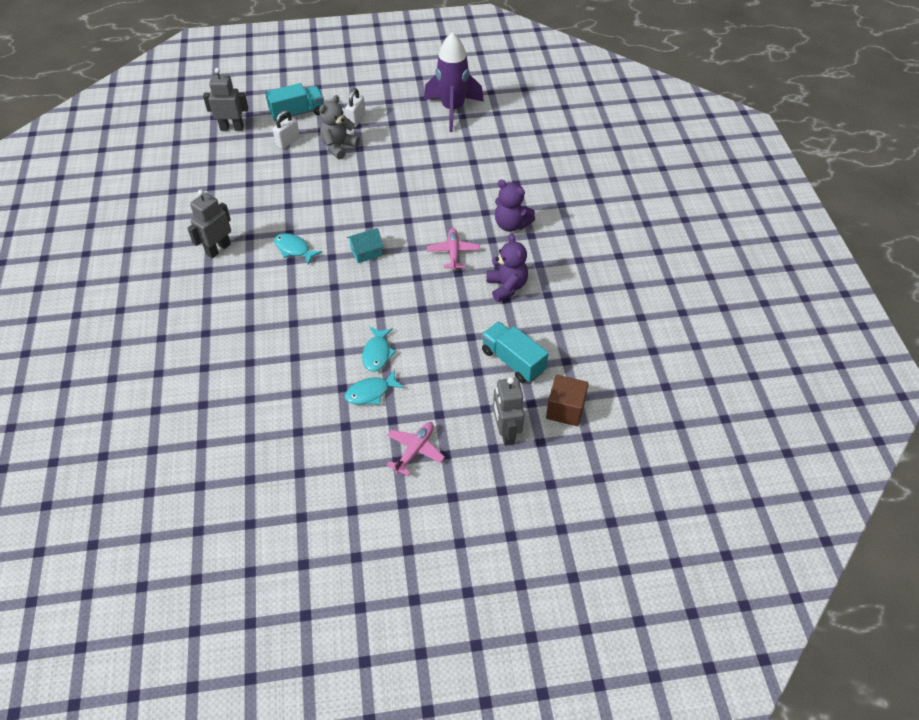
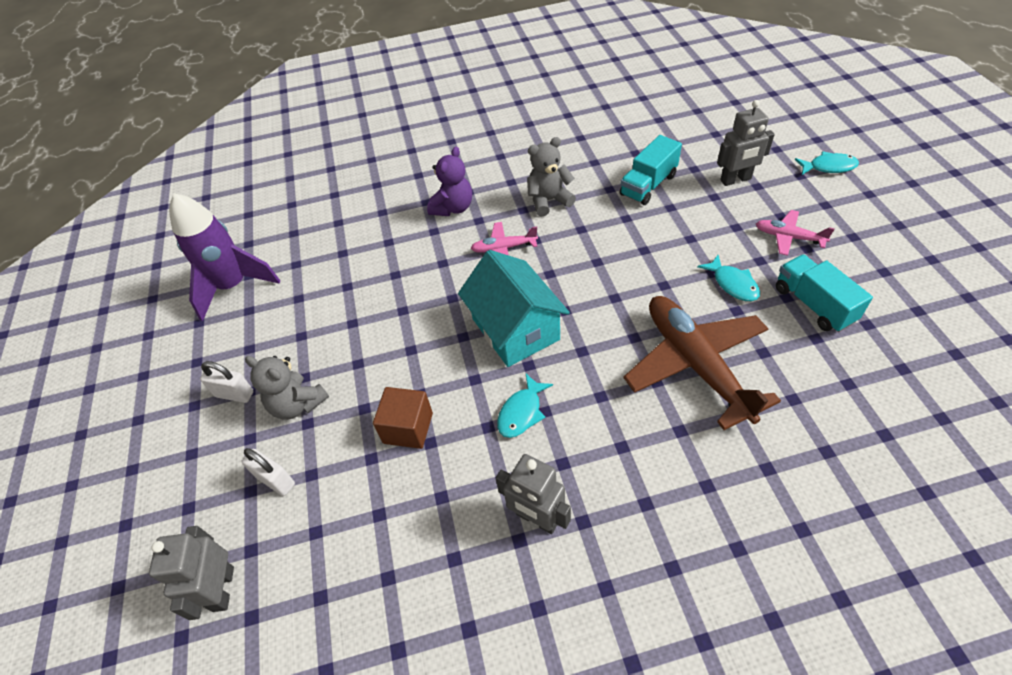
camera: 90 degrees left, 0 degrees up
turquoise truck [265,83,324,122] -> turquoise truck moved to [776,254,873,332]
turquoise house [347,228,384,263] -> turquoise house [458,250,570,367], size x2.12
turquoise fish [362,327,396,372] -> turquoise fish moved to [795,151,859,175]
purple teddy bear [486,233,528,302] -> grey teddy bear [527,137,576,217]
brown cube [546,375,589,426] -> brown cube moved to [373,387,433,449]
none -> brown plane [623,296,781,430]

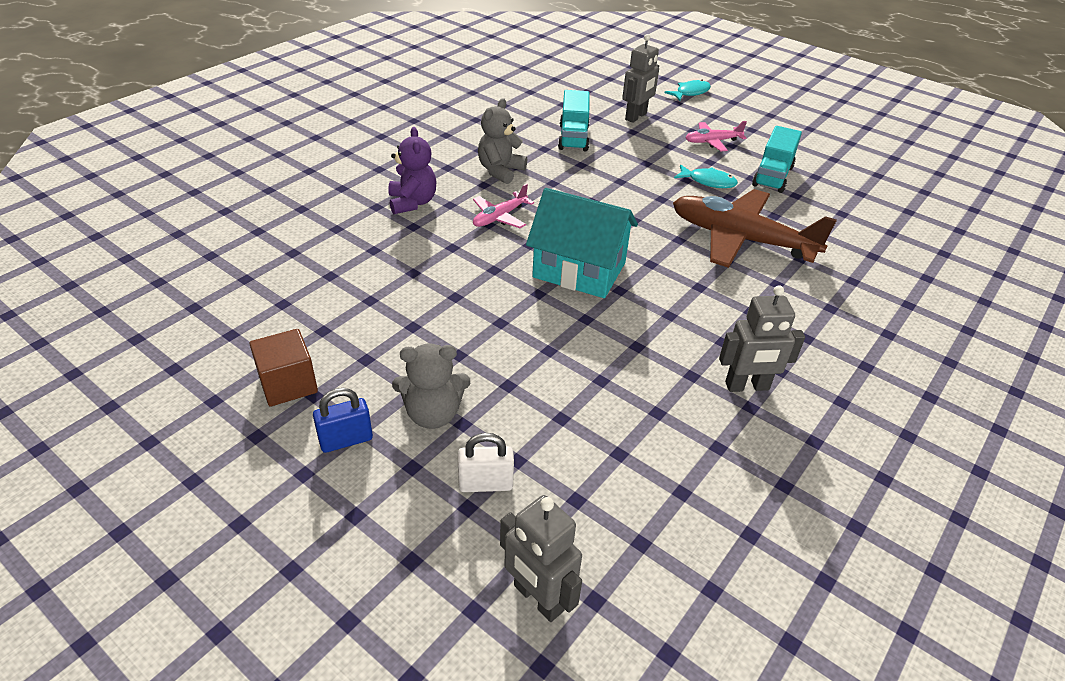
camera: 45 degrees left, 10 degrees down
purple rocket [169,193,280,321] -> none
white padlock [200,361,254,403] -> blue padlock [313,388,373,453]
brown cube [373,387,433,449] -> brown cube moved to [250,329,318,407]
turquoise fish [497,374,553,438] -> none
turquoise truck [776,254,873,332] -> turquoise truck turned 90 degrees counterclockwise [752,126,802,193]

